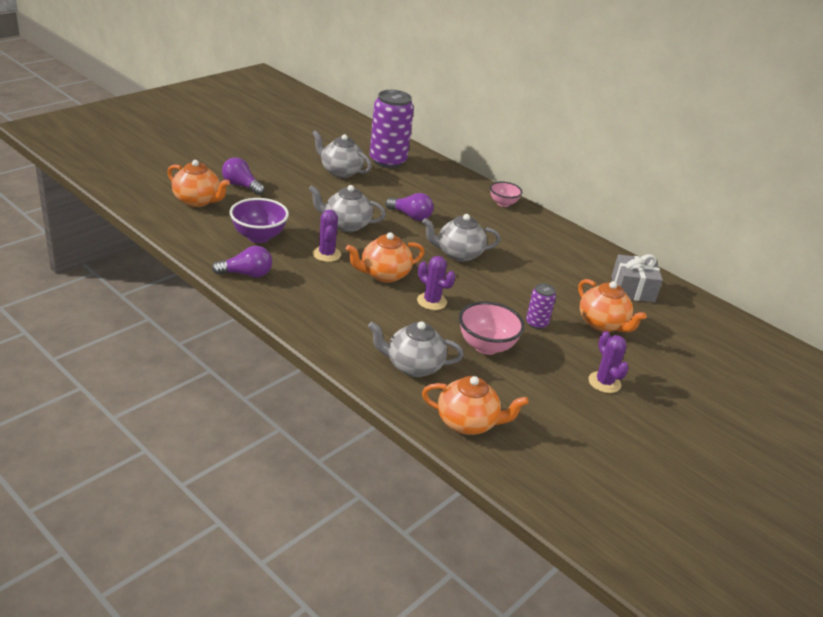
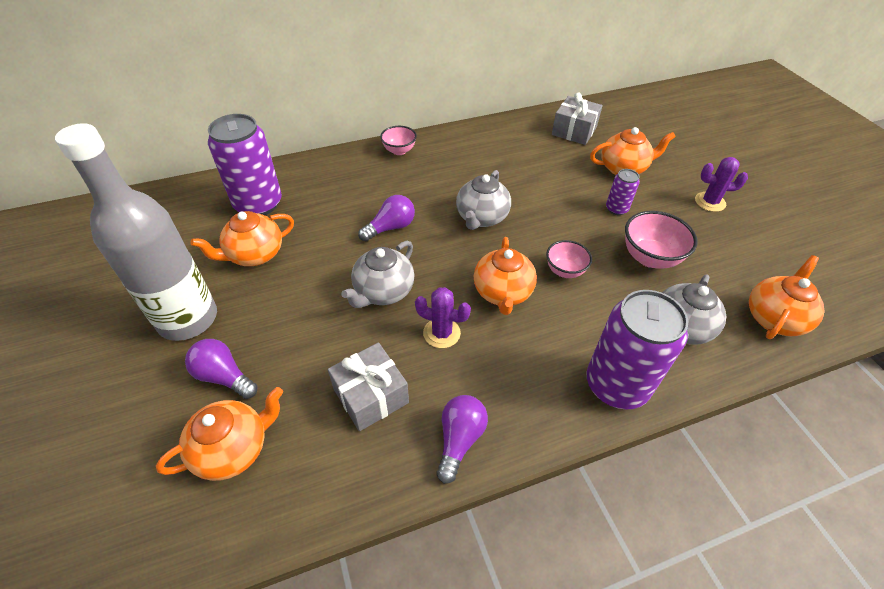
camera: 60 degrees left, 15 degrees up
purple light bulb [222,158,265,195] -> purple light bulb turned 60 degrees clockwise [185,339,257,399]
purple bowl [230,198,289,243] -> grey gift [328,343,409,431]
grey teapot [312,130,372,178] -> orange teapot [190,211,294,266]
purple cactus [417,256,456,310] -> pink bowl [546,240,592,278]
none -> grey bottle [55,123,217,341]
none -> purple can [586,290,689,409]

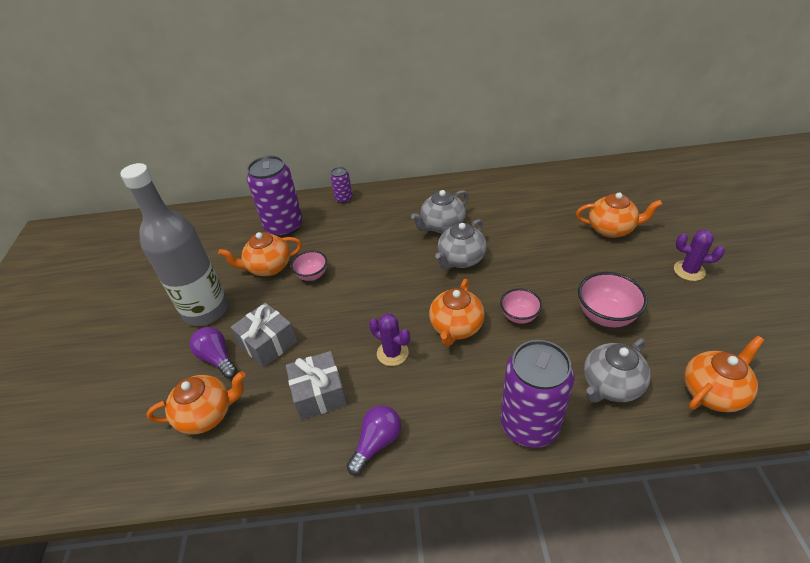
camera: 20 degrees right, 5 degrees down
grey teapot [341,241,414,308] -> grey teapot moved to [411,190,469,233]
purple light bulb [358,195,415,241] -> none
pink bowl [380,126,417,155] -> pink bowl moved to [291,251,327,281]
grey gift [552,93,603,145] -> grey gift moved to [231,302,297,367]
purple can [606,169,640,215] -> purple can moved to [330,167,353,203]

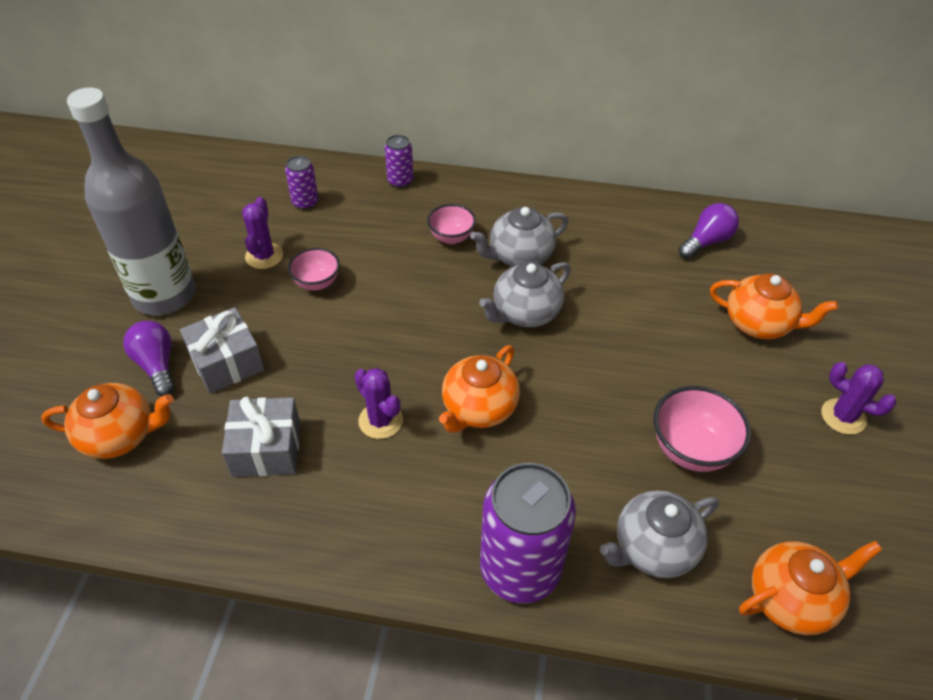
camera: 10 degrees right, 5 degrees up
orange teapot [218,232,302,276] -> purple cactus [242,197,283,269]
purple can [247,156,303,237] -> purple can [285,156,318,209], size x0.48
purple light bulb [347,405,401,475] -> purple light bulb moved to [679,203,739,259]
pink bowl [500,288,542,324] -> pink bowl moved to [427,204,476,244]

